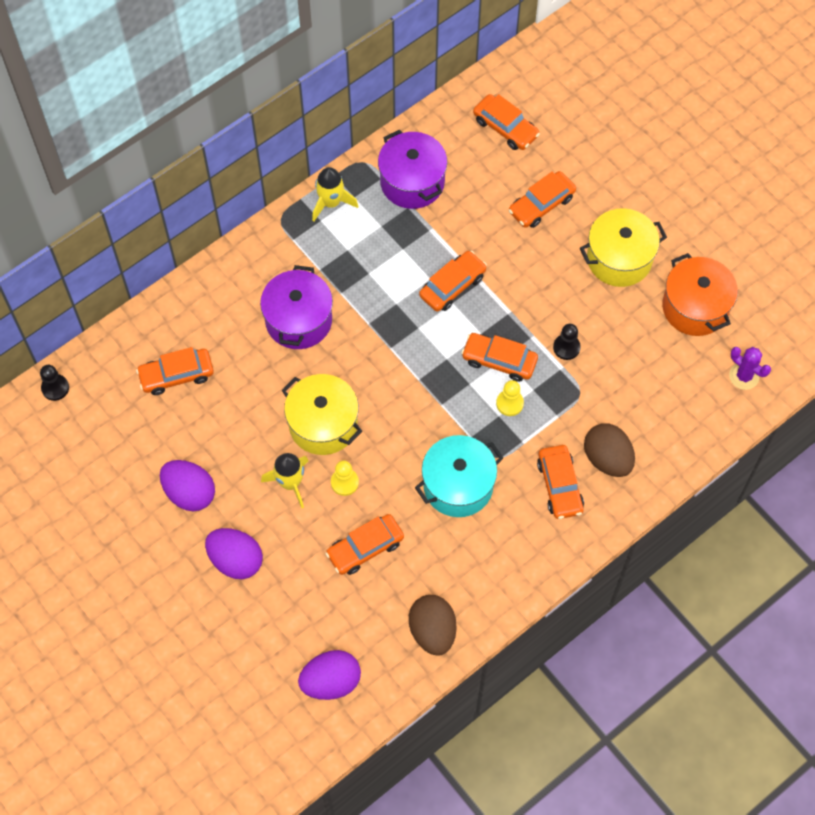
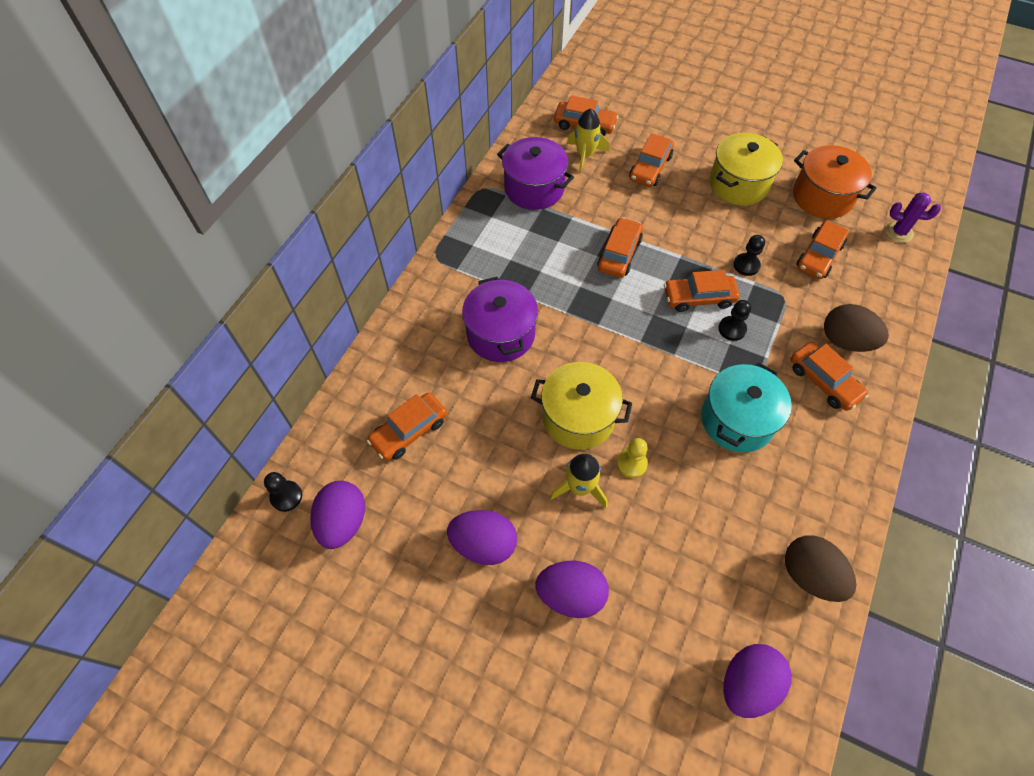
camera: 25 degrees left, 5 degrees down
yellow rocket [312,167,358,222] -> yellow rocket moved to [567,108,609,173]
orange car [326,514,404,575] -> orange car moved to [796,220,849,279]
yellow pawn [496,380,524,416] -> black pawn [718,300,751,341]
none -> purple egg [310,481,365,549]

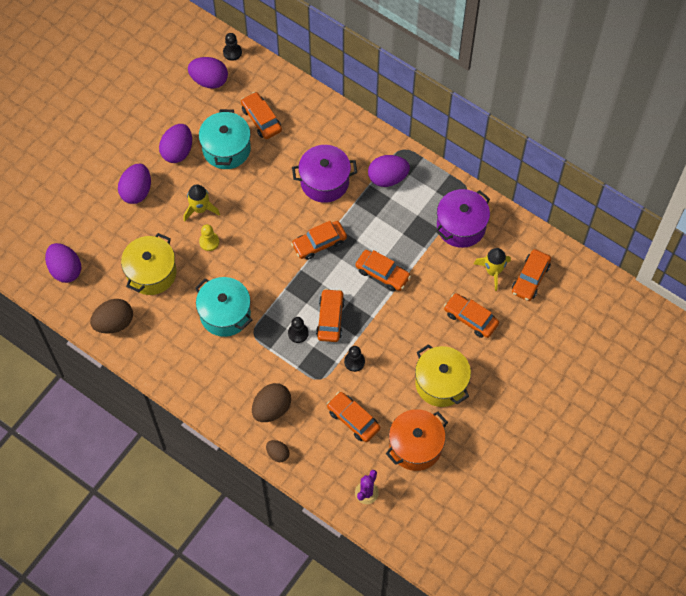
camera: 100 degrees right, 5 degrees up
yellow pot [531,362,632,450] -> yellow pot moved to [121,233,177,295]
orange car [790,342,869,411] -> orange car moved to [291,221,347,260]
none -> turquoise pot [199,109,251,169]
none -> brown egg [266,440,290,462]
none -> purple egg [368,155,410,187]

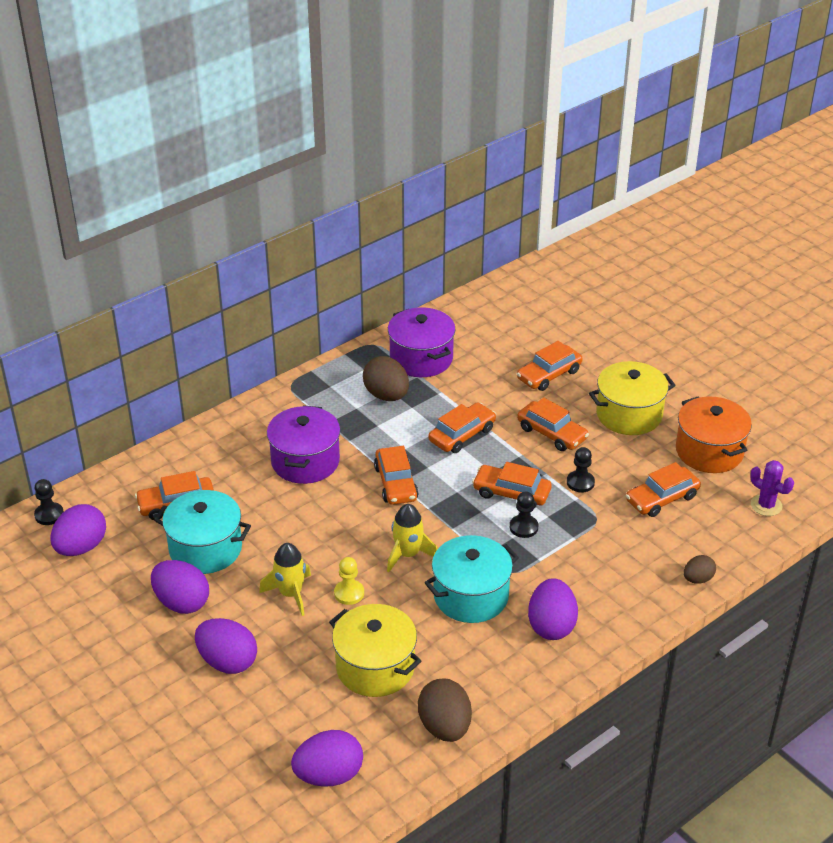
camera: 75 degrees left, 25 degrees down
brown egg [252,383,291,422] -> brown egg moved to [363,356,409,401]
purple egg [368,155,410,187] -> purple egg moved to [528,578,578,640]
yellow rocket [474,248,511,291] -> yellow rocket moved to [387,504,438,572]
orange car [512,249,551,301] -> orange car moved to [517,397,589,451]

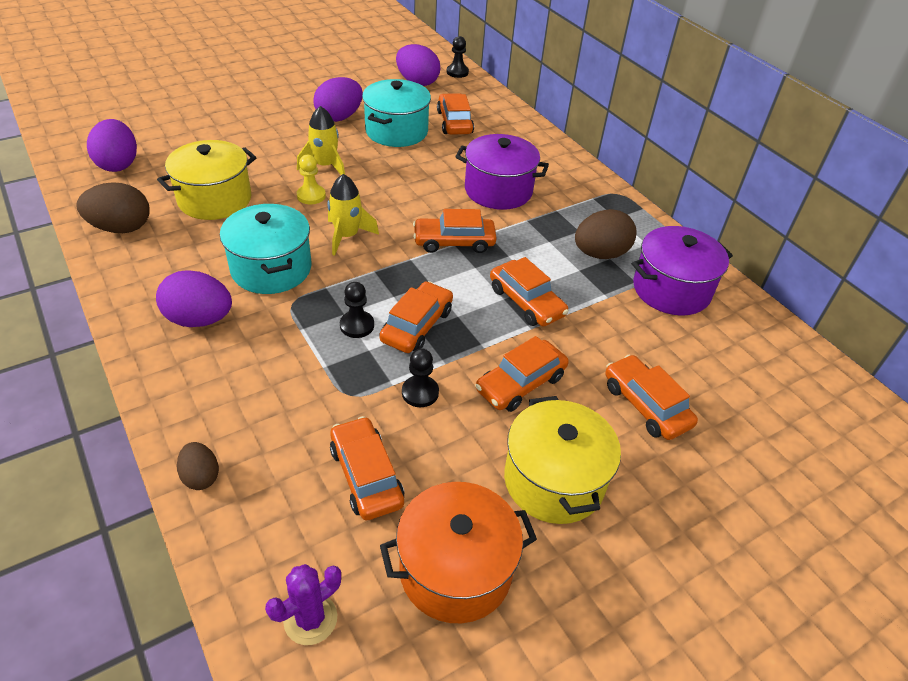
camera: 95 degrees right, 5 degrees up
purple egg [195,618,257,674] -> none

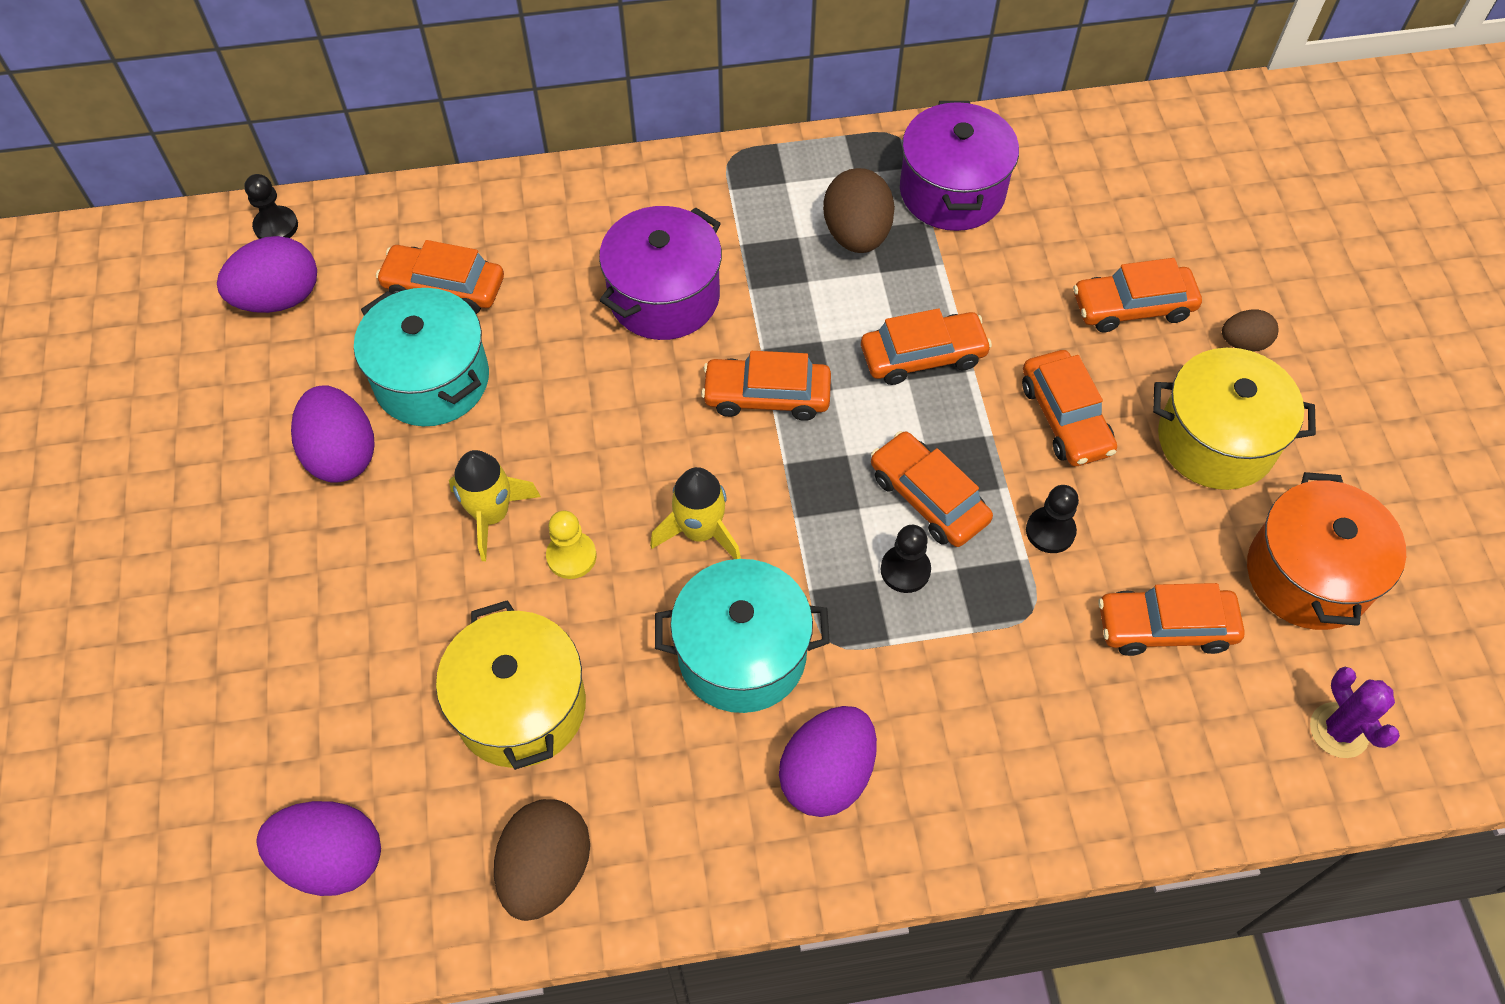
camera: 65 degrees left, 15 degrees up
brown egg [177,442,219,490] -> brown egg moved to [1222,309,1278,351]
orange car [413,209,496,253] -> orange car turned 75 degrees clockwise [701,351,831,421]

